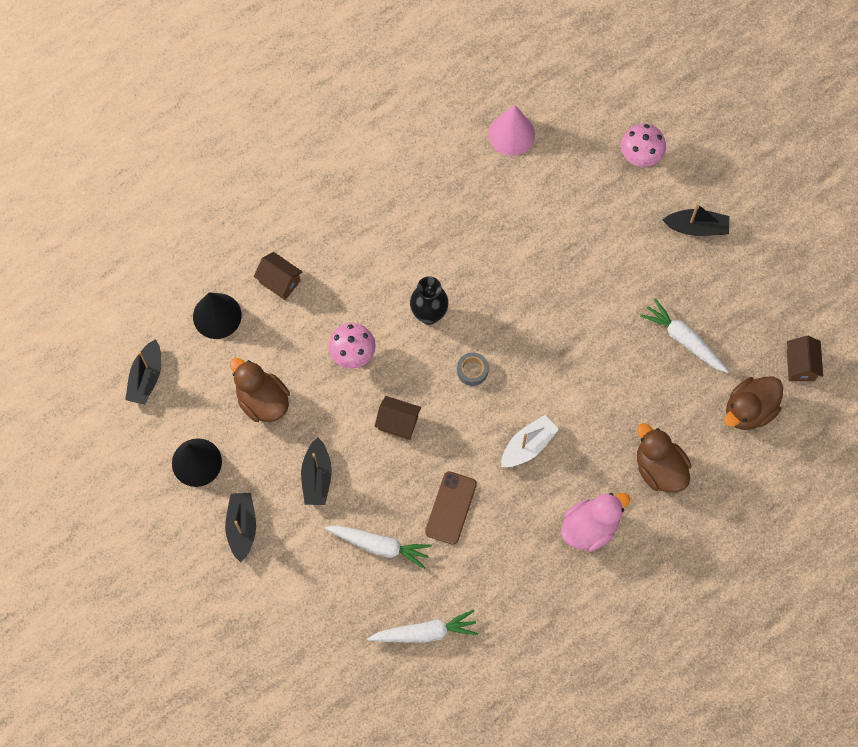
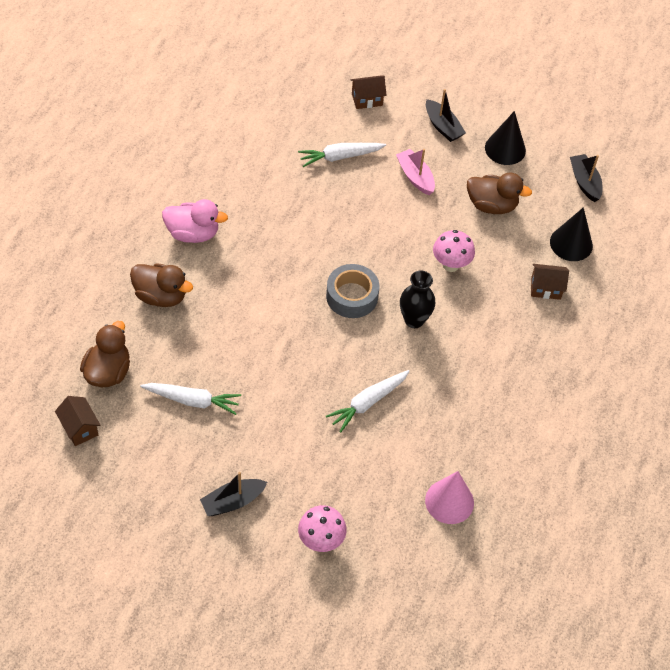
camera: 145 degrees right, 15 degrees down
black boat [301,437,332,505] -> pink boat [396,149,435,195]
white carrot [367,610,478,643] -> white carrot moved to [326,370,410,433]
brown house [375,396,421,440] -> brown house moved to [351,76,386,109]
brown phone [425,471,477,545] -> none
grey tape [457,352,489,386] -> grey tape [326,264,380,318], size x1.83
white boat [501,415,559,467] -> none
pink duck [561,493,630,552] -> pink duck turned 105 degrees counterclockwise [162,199,228,243]

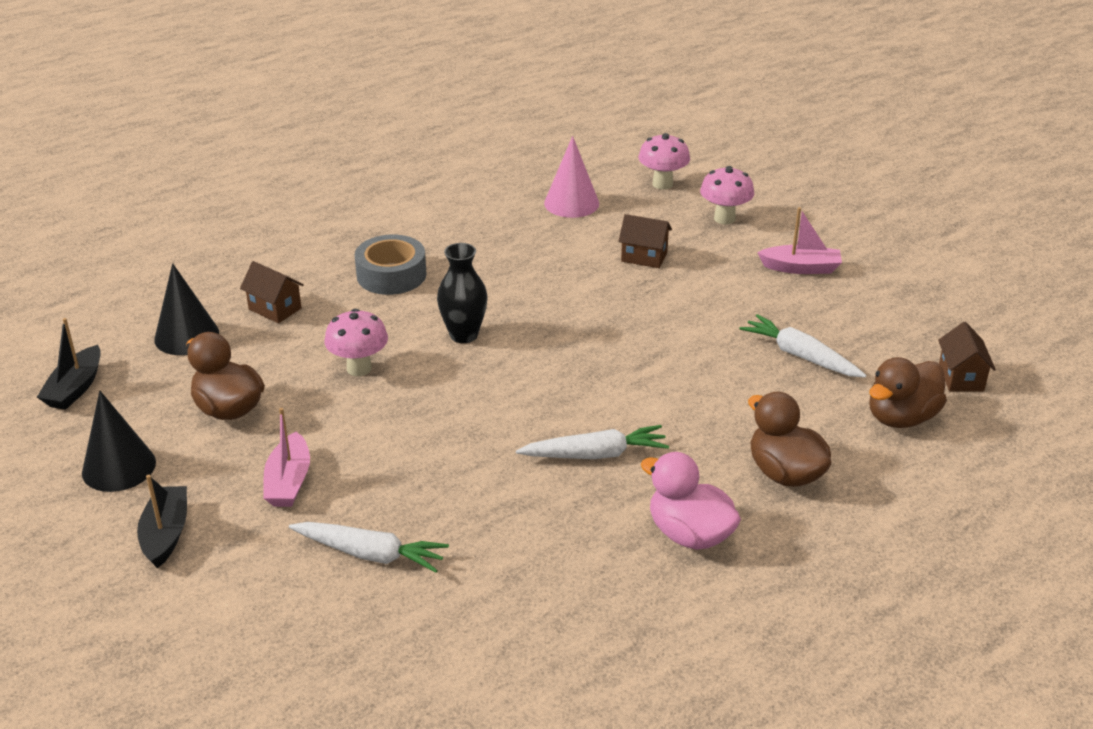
camera: 145 degrees left, 20 degrees down
black boat [200,472,267,516] -> pink boat [757,207,842,274]
grey tape [326,264,380,318] -> grey tape moved to [354,235,427,295]
white carrot [326,370,410,433] -> white carrot moved to [516,425,669,459]
brown house [351,76,386,109] -> brown house moved to [618,214,672,268]
none -> pink mushroom [638,133,690,190]

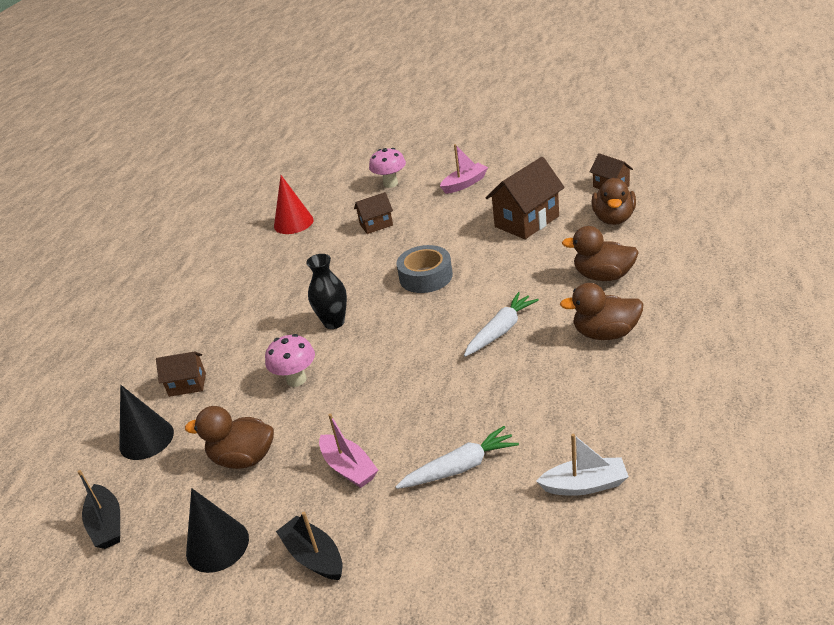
camera: 35 degrees left, 0 degrees up
grey tape [354,235,427,295] -> grey tape moved to [396,245,453,293]
pink cone [544,136,599,218] -> red cone [274,175,314,234]
pink mushroom [638,133,690,190] -> none
pink duck [641,452,741,550] -> brown duck [560,283,643,340]
white carrot [740,314,867,378] -> brown house [486,157,565,239]
none -> white boat [536,434,629,496]

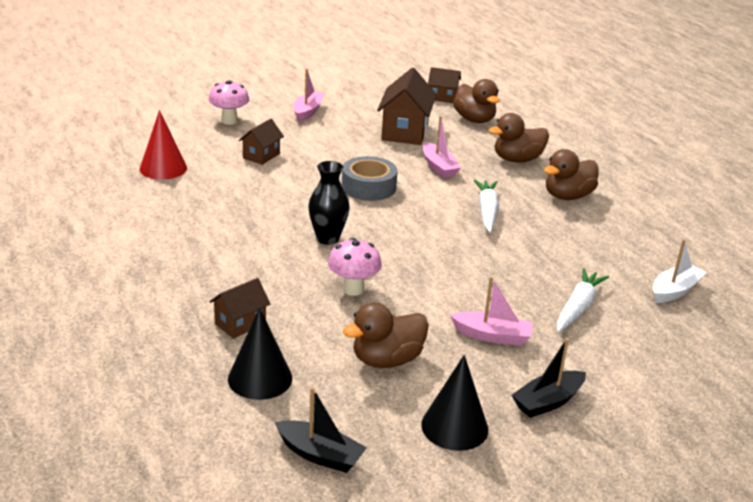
camera: 45 degrees left, 5 degrees down
black boat [276,512,343,580] -> black boat turned 45 degrees counterclockwise [512,338,586,418]
none -> pink boat [423,116,461,178]

